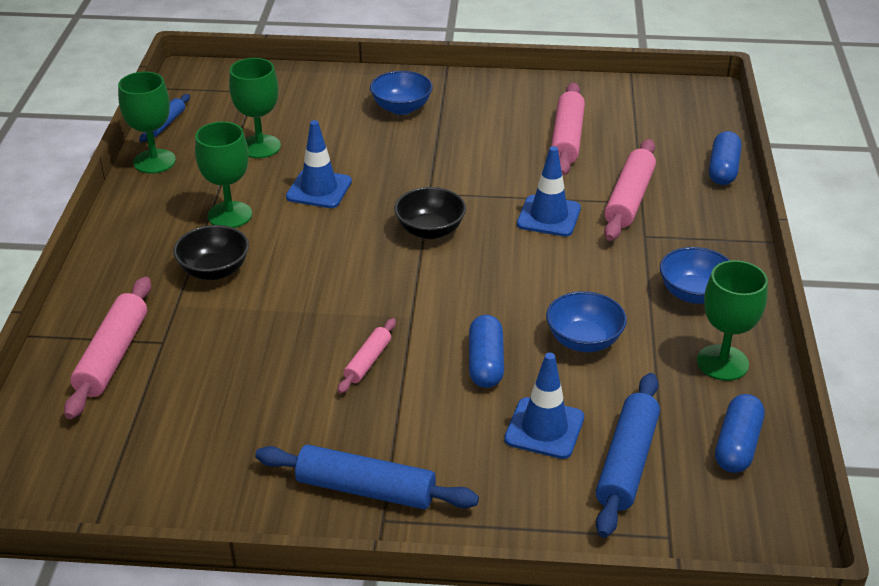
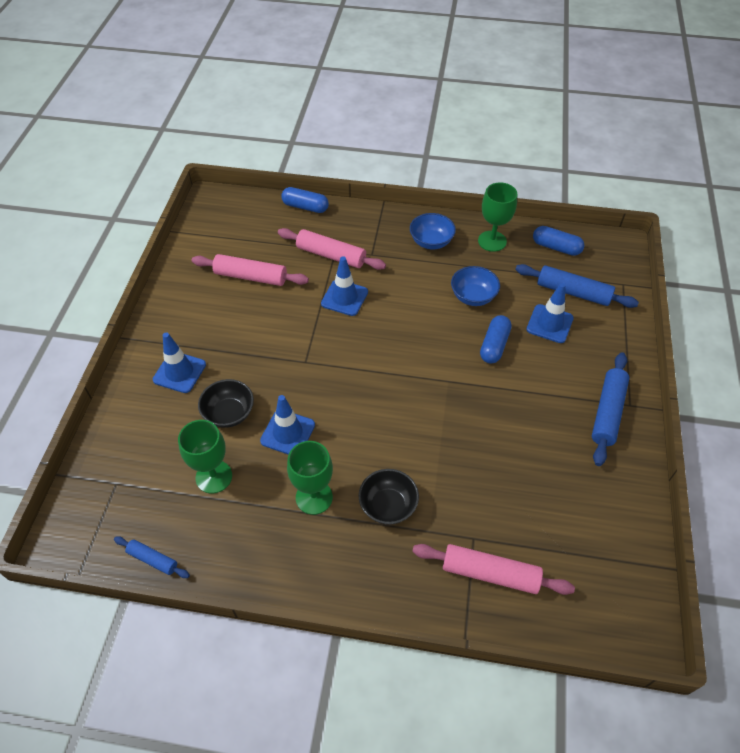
camera: 85 degrees left, 15 degrees up
green goblet [118,72,176,174] -> none
pink rolling pin [338,318,396,393] -> none
blue bowl [370,71,433,115] -> blue traffic cone [153,332,206,393]
black bowl [394,187,466,239] -> black bowl moved to [198,379,254,428]
blue capsule [469,315,504,388] -> blue capsule turned 75 degrees counterclockwise [480,315,512,363]

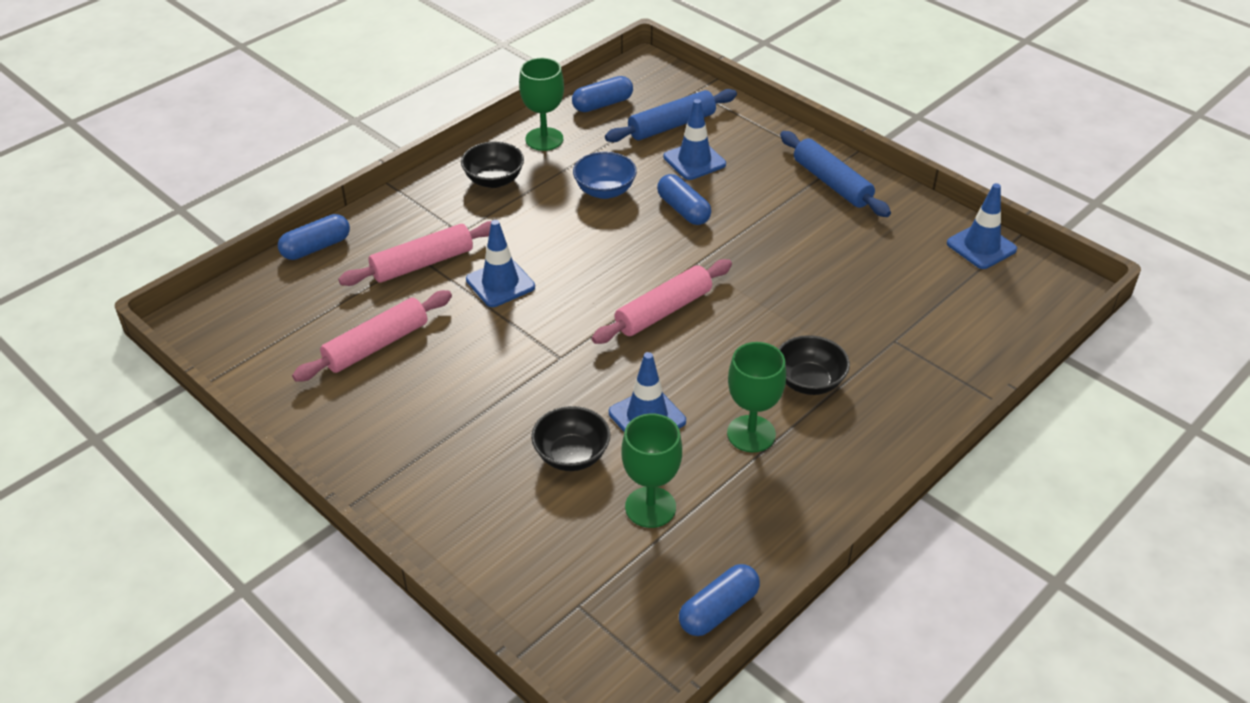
camera: 55 degrees left, 10 degrees down
blue rolling pin [114,537,190,578] -> blue capsule [679,564,760,636]
blue traffic cone [153,332,206,393] -> blue traffic cone moved to [947,183,1017,269]
blue bowl [410,213,456,249] -> black bowl [461,141,524,188]
pink rolling pin [412,544,575,595] -> pink rolling pin moved to [592,259,732,344]

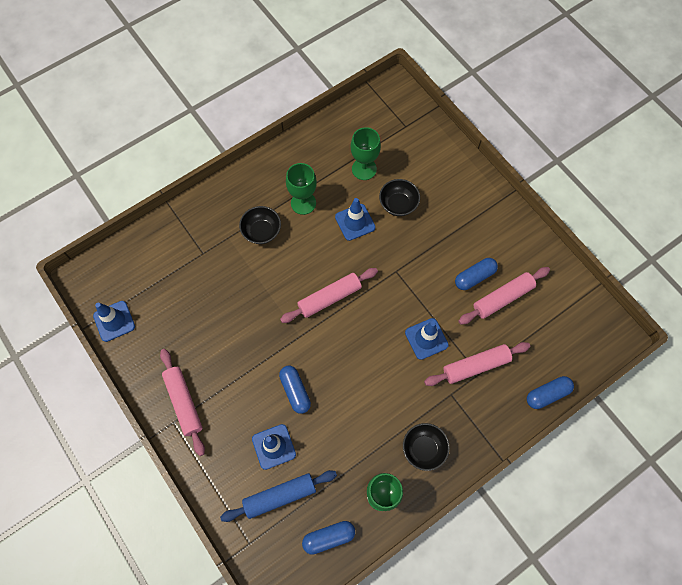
camera: 170 degrees left, 25 degrees up
blue bowl [573,152,637,199] -> none
blue capsule [679,564,760,636] -> blue capsule moved to [455,258,498,290]
blue rolling pin [780,131,891,217] -> pink rolling pin [160,349,205,456]

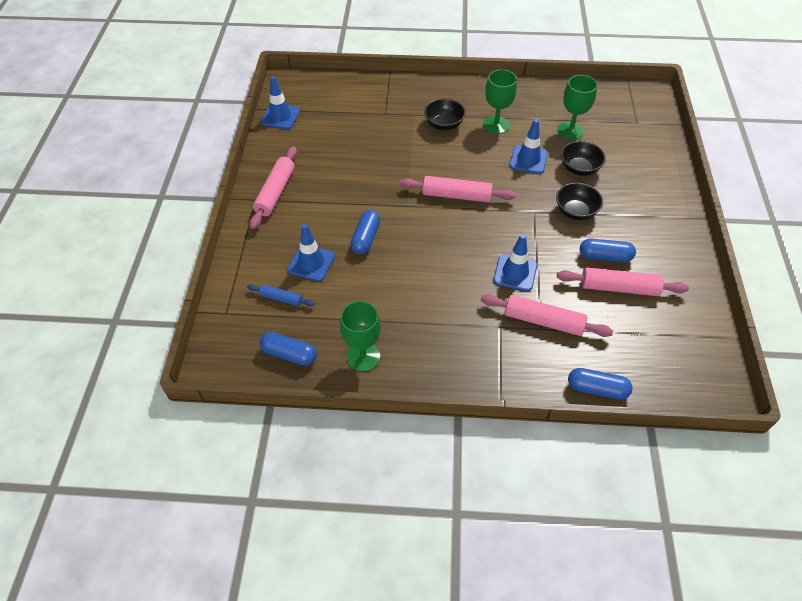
camera: 40 degrees right, 15 degrees down
blue rolling pin [220,470,337,522] -> blue rolling pin [247,284,315,307], size x0.56
black bowl [403,423,450,471] -> black bowl moved to [556,183,603,220]

